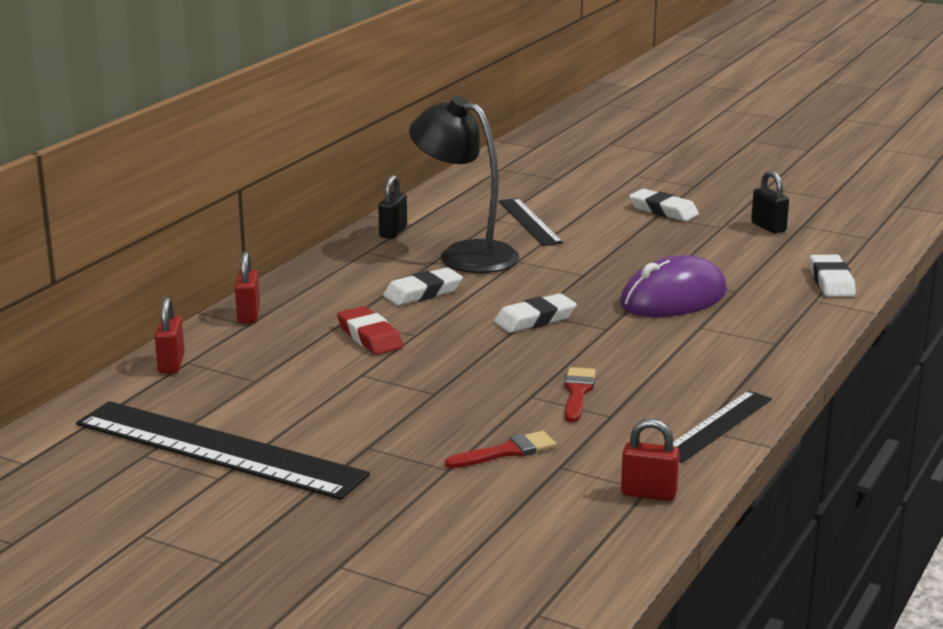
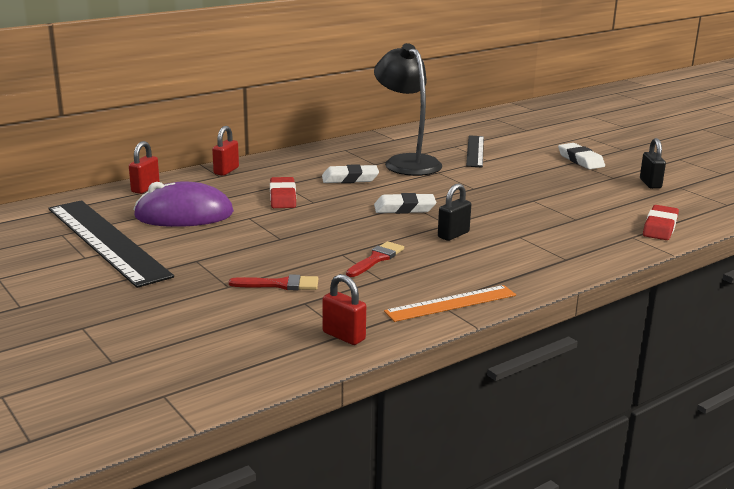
camera: 25 degrees right, 0 degrees up
black padlock [378,175,407,239] -> black padlock moved to [438,184,471,241]
purple mouse [620,255,727,317] -> purple mouse moved to [133,181,234,227]
black ruler [673,390,772,463] -> orange ruler [384,285,516,322]
white eraser [810,255,856,297] -> red eraser [643,205,679,240]

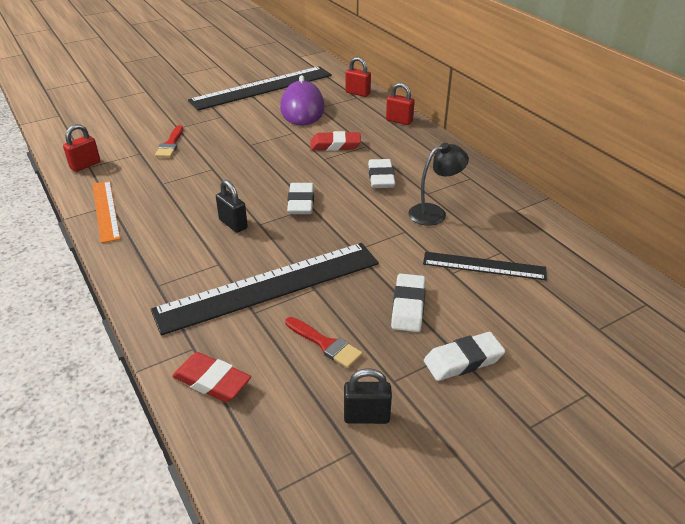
camera: 95 degrees right, 15 degrees up
red brush [346,241,404,277] -> red brush moved to [285,317,363,368]
black lamp [374,43,442,176] -> black lamp [408,143,469,226], size x0.60
none -> black ruler [151,243,379,336]
none -> white eraser [391,274,426,332]

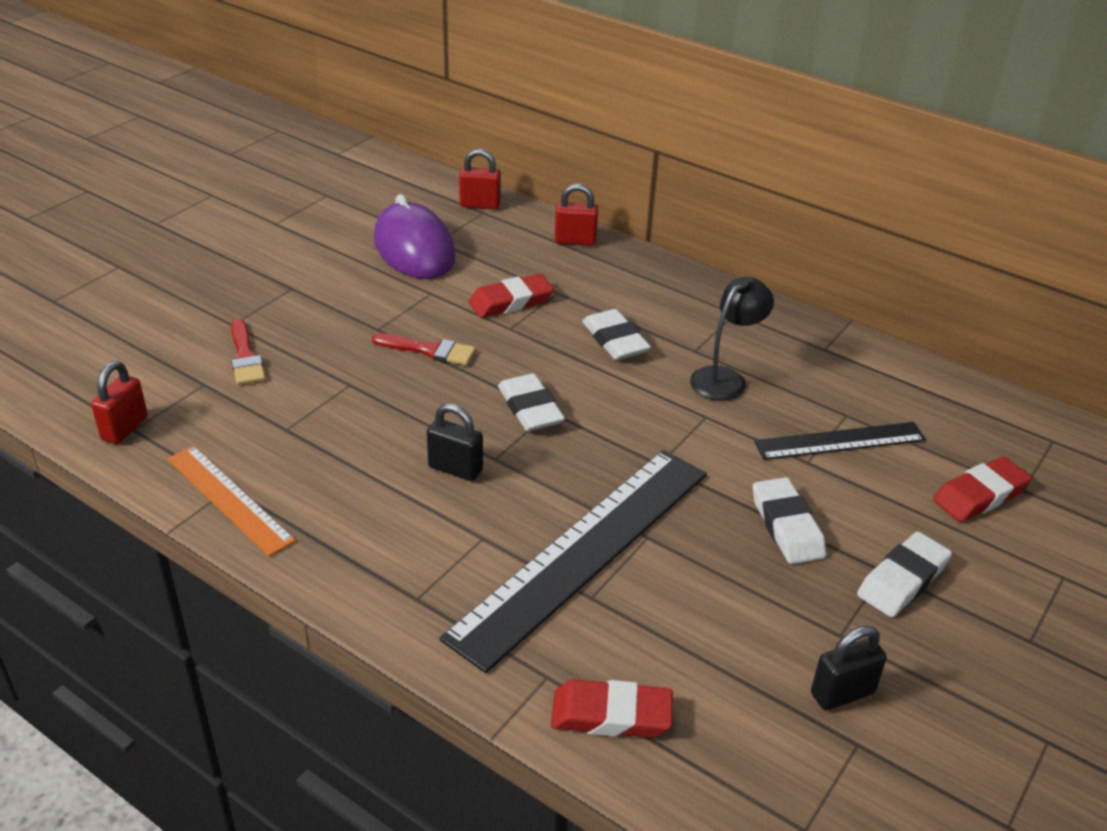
camera: 25 degrees left, 0 degrees up
black ruler [188,66,332,111] -> none
red brush [285,317,363,368] -> red brush moved to [372,333,476,365]
none -> red eraser [933,456,1032,522]

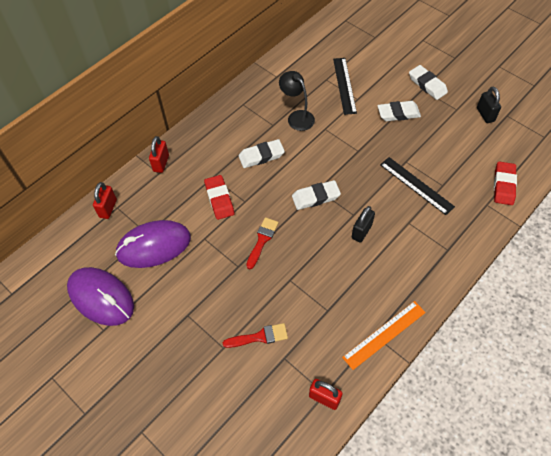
camera: 80 degrees left, 20 degrees up
black ruler [439,450,707,673] -> black ruler [380,157,455,215], size x0.55
red eraser [933,456,1032,522] -> none
none -> purple mouse [67,267,134,326]

